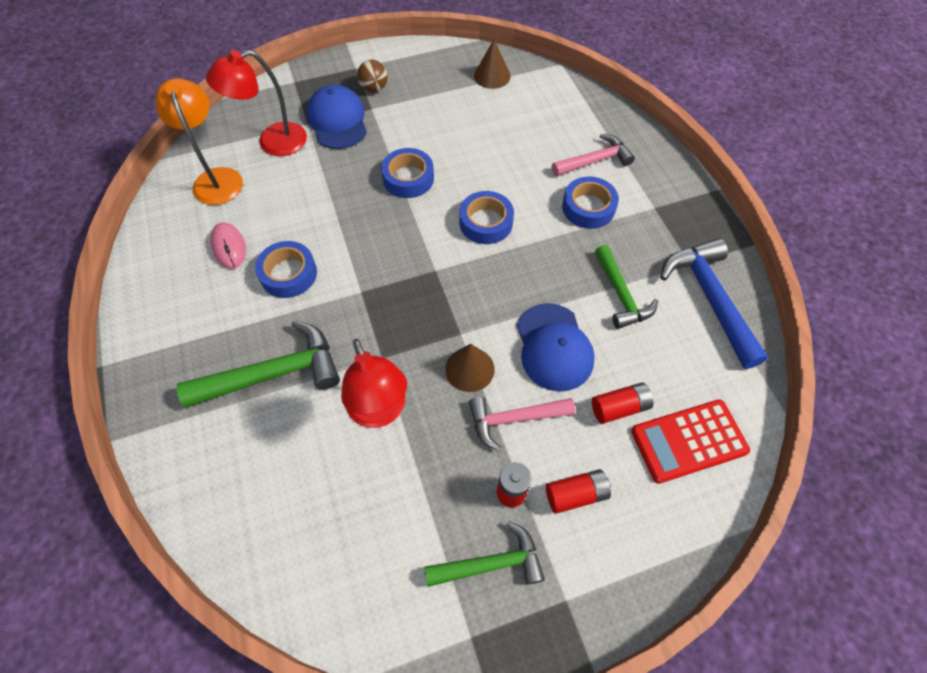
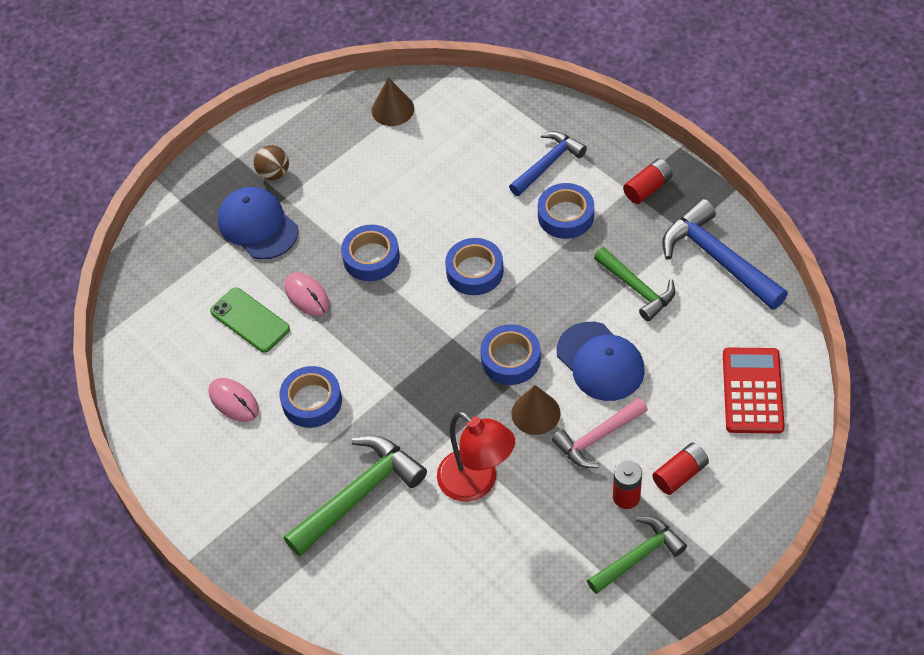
camera: 20 degrees left, 5 degrees down
orange lamp [155,78,243,205] -> none
red lamp [206,50,307,156] -> none
pink hammer [552,134,635,176] -> blue hammer [509,131,587,196]
red battery [592,382,653,424] -> red battery moved to [623,159,673,204]
red calculator [631,399,750,484] -> red calculator turned 135 degrees clockwise [723,348,785,434]
none -> green phone [210,287,290,353]
none -> pink mouse [285,272,329,316]
none -> blue tape [480,324,541,385]

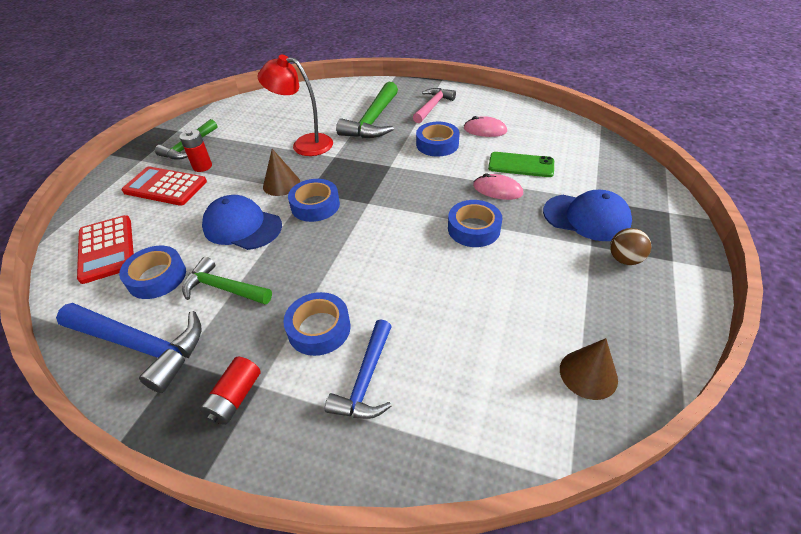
camera: 150 degrees right, 10 degrees down
blue tape [445,238,504,295] -> blue tape moved to [119,246,186,299]
pink hammer [552,398,648,468] -> pink hammer moved to [413,88,456,123]
red battery [652,442,709,495] -> red calculator [122,167,207,206]

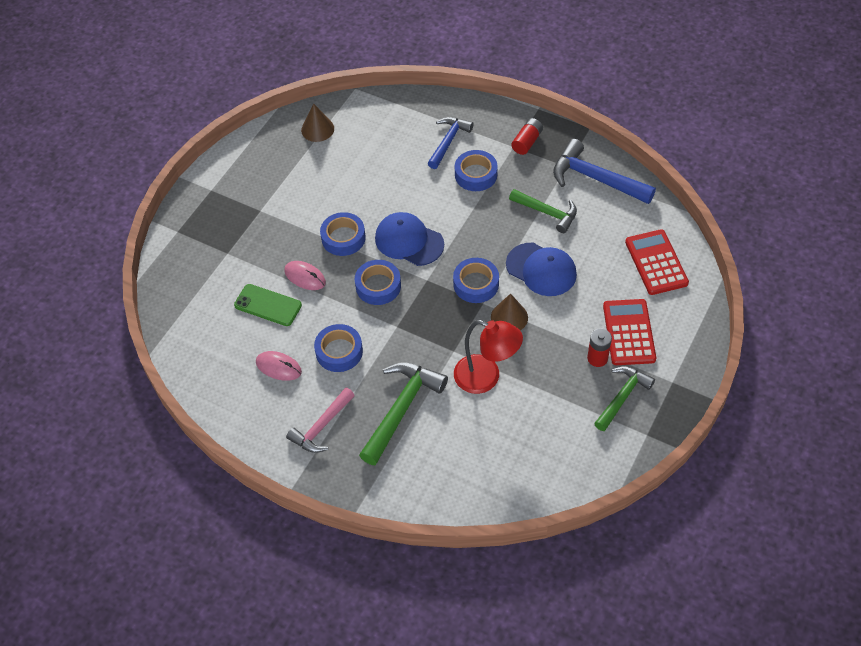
camera: 170 degrees left, 10 degrees up
blue tape [119,246,186,299] -> blue tape moved to [355,260,401,305]
red calculator [122,167,207,206] -> red calculator turned 120 degrees counterclockwise [603,299,656,365]
blue cap [543,190,632,241] -> blue cap moved to [375,212,444,266]
brown ball [610,228,651,265] -> none

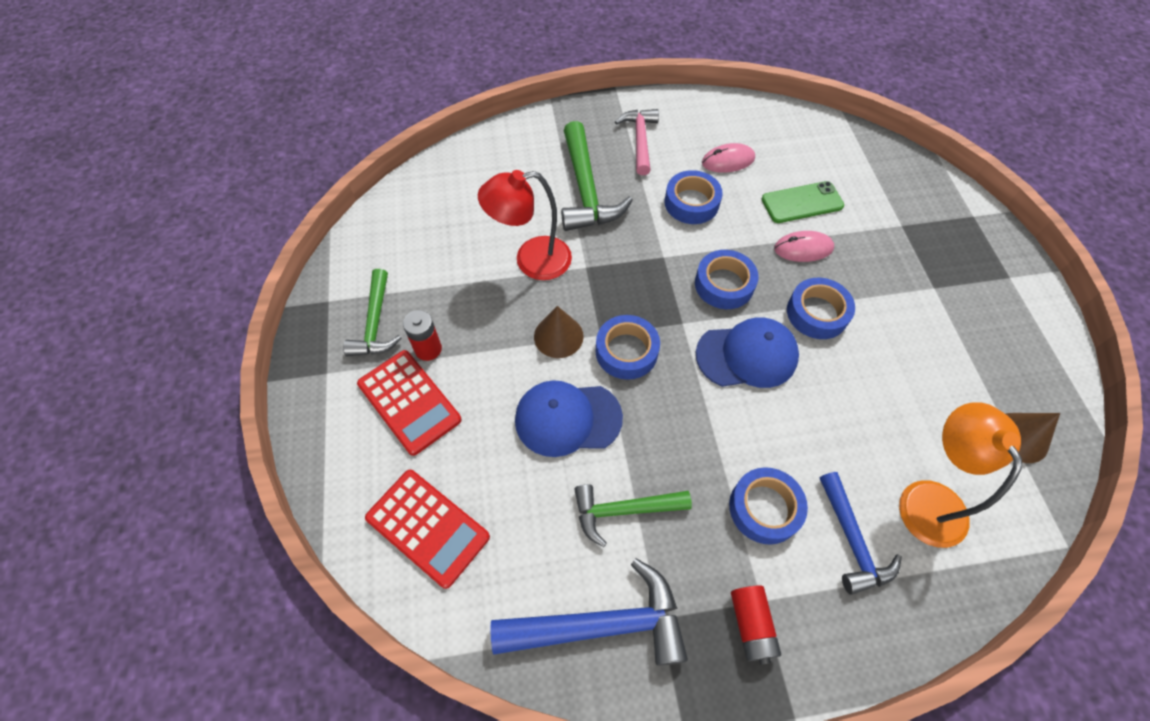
camera: 140 degrees right, 5 degrees up
none -> orange lamp [899,402,1022,548]

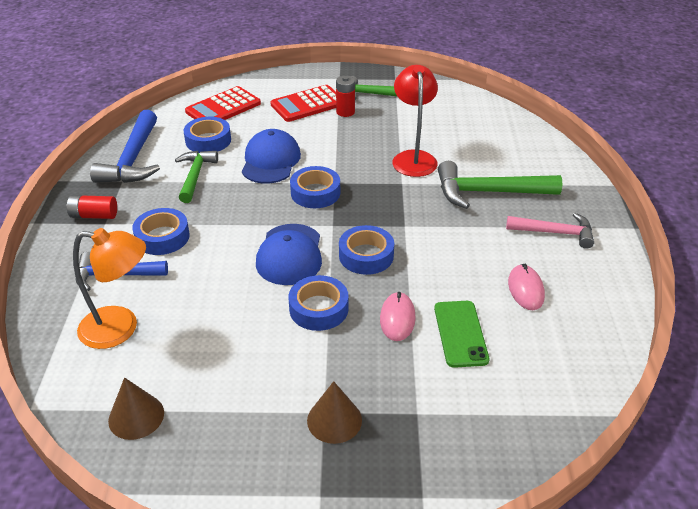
camera: 100 degrees right, 20 degrees down
brown cone [534,306,584,358] -> brown cone moved to [307,381,362,444]
blue tape [664,170,723,224] -> blue tape moved to [184,117,231,153]

